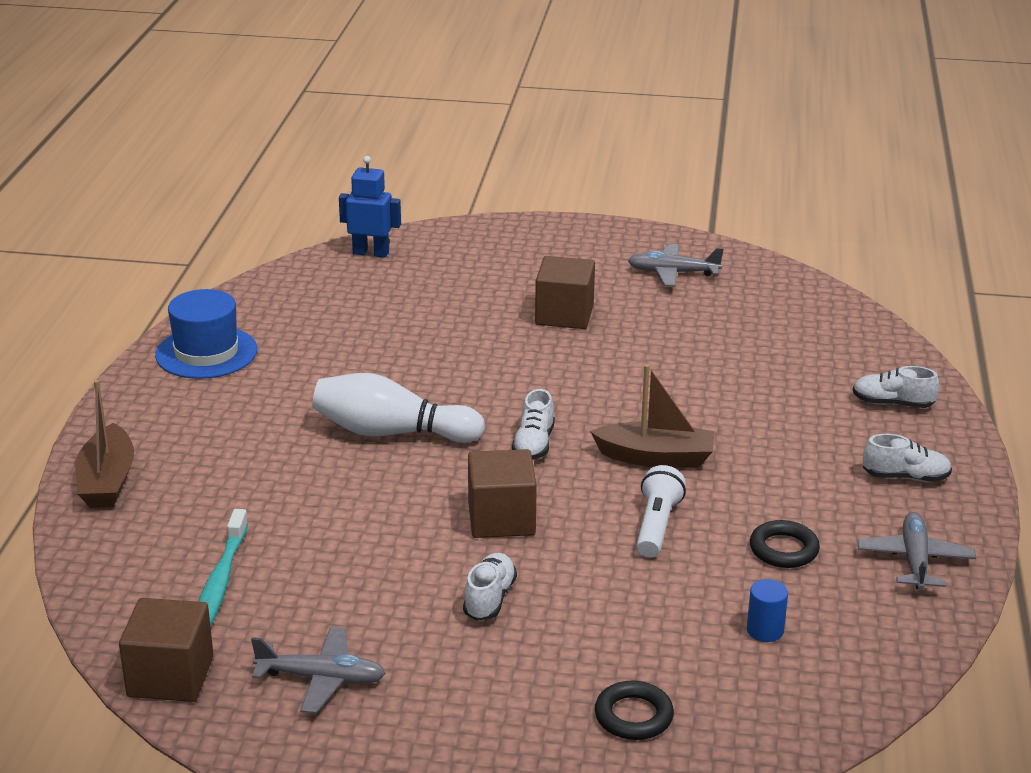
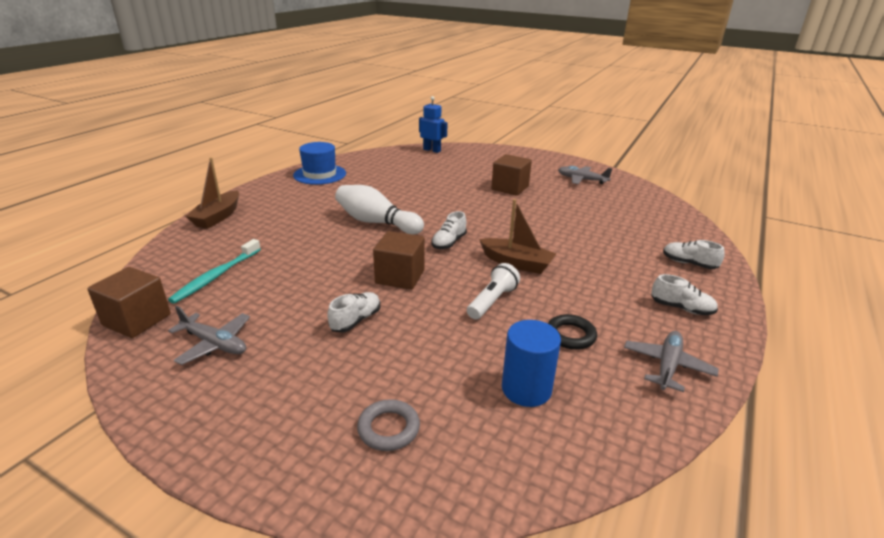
camera: 20 degrees right, 0 degrees up
black ring [595,681,674,740] -> grey ring [357,399,420,451]
blue cylinder [747,579,788,642] -> blue cylinder [502,320,561,407], size x1.76

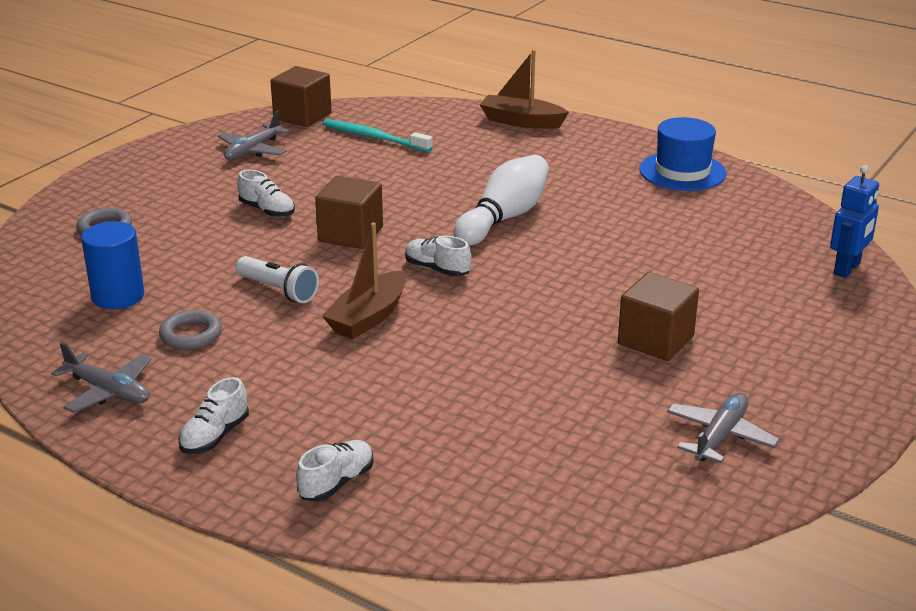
camera: 95 degrees right, 0 degrees up
black ring [548,314,597,350] -> grey ring [159,310,222,350]

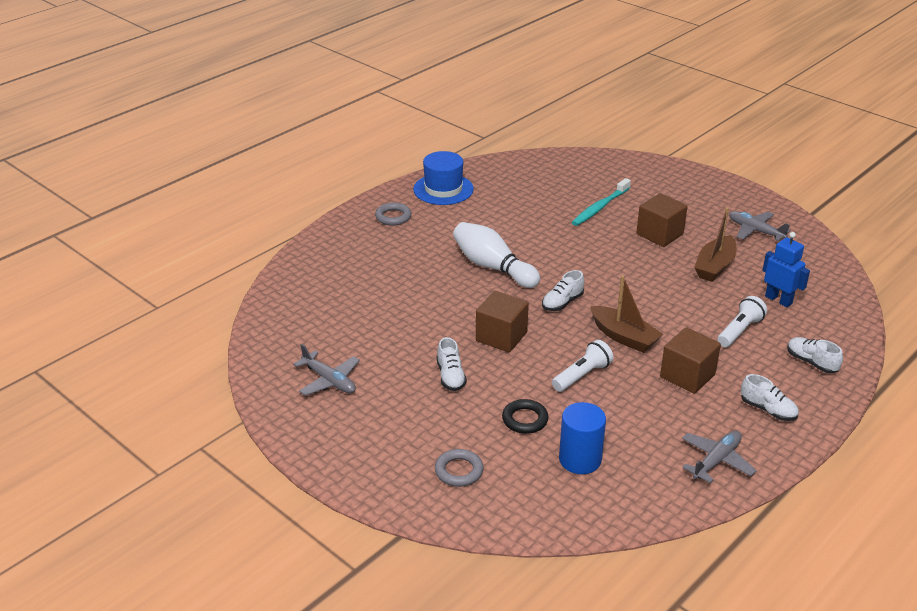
camera: 80 degrees left, 5 degrees up
grey ring [159,310,222,350] -> grey ring moved to [375,202,412,226]
white shoe [237,170,295,218] -> white shoe turned 120 degrees clockwise [437,337,467,391]
brown cube [270,66,332,127] -> brown cube moved to [660,327,721,394]
turquoise toothbrush [323,119,433,152] -> turquoise toothbrush moved to [572,178,631,226]
brown boat [479,50,569,129] -> brown boat moved to [694,207,737,282]
blue robot [830,165,879,278] -> blue robot moved to [762,232,810,307]
none -> black ring [502,399,549,434]
none -> white flashlight [718,296,767,347]

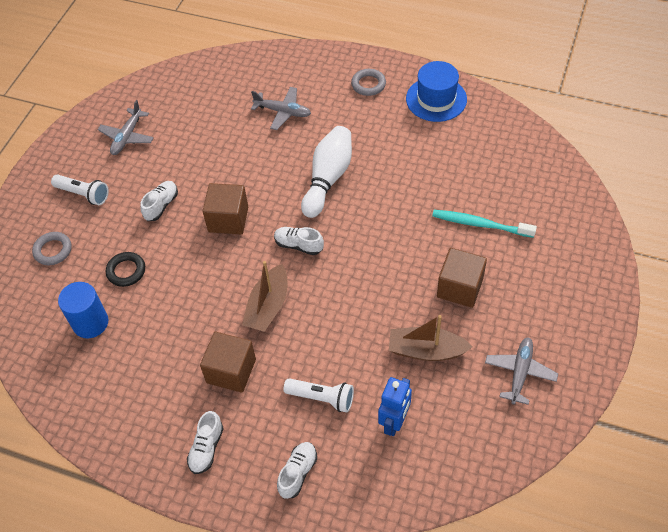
camera: 70 degrees right, 20 degrees up
white shoe [437,337,467,391] -> white shoe turned 150 degrees clockwise [140,181,178,221]
white flashlight [552,340,614,392] -> white flashlight moved to [51,174,109,205]
grey plane [682,431,757,483] -> grey plane moved to [251,87,311,130]

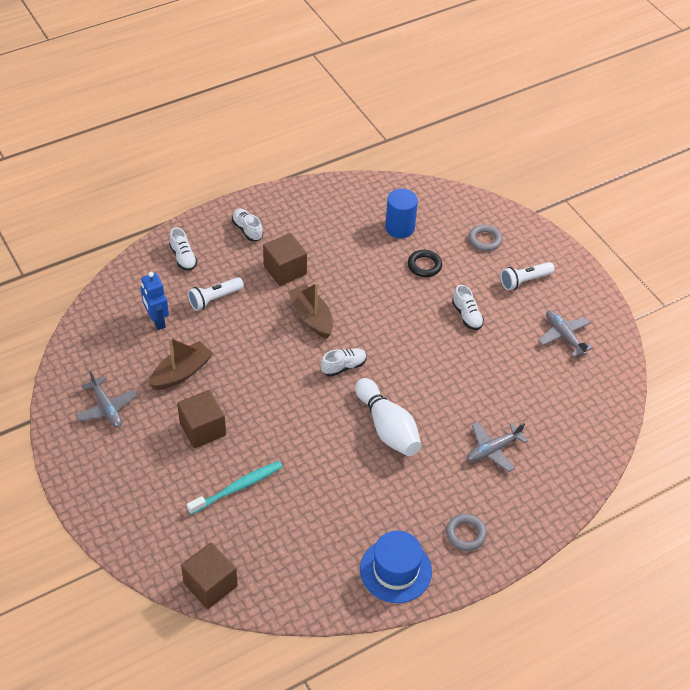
camera: 125 degrees right, 5 degrees down
brown cube [203,183,248,234] -> brown cube moved to [181,542,238,609]

